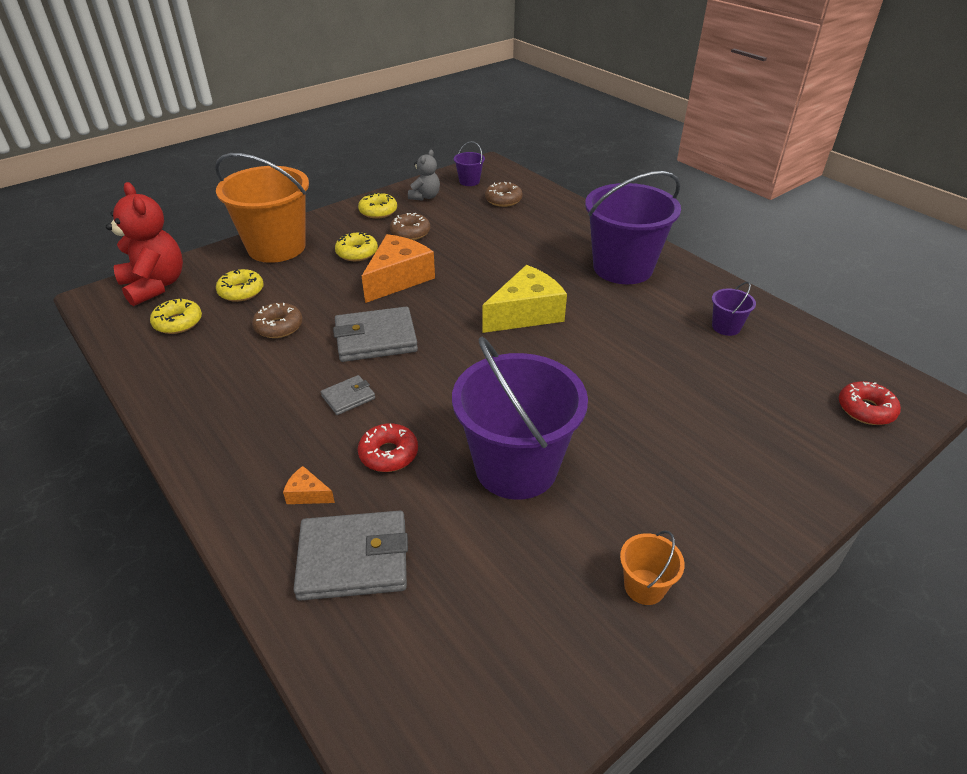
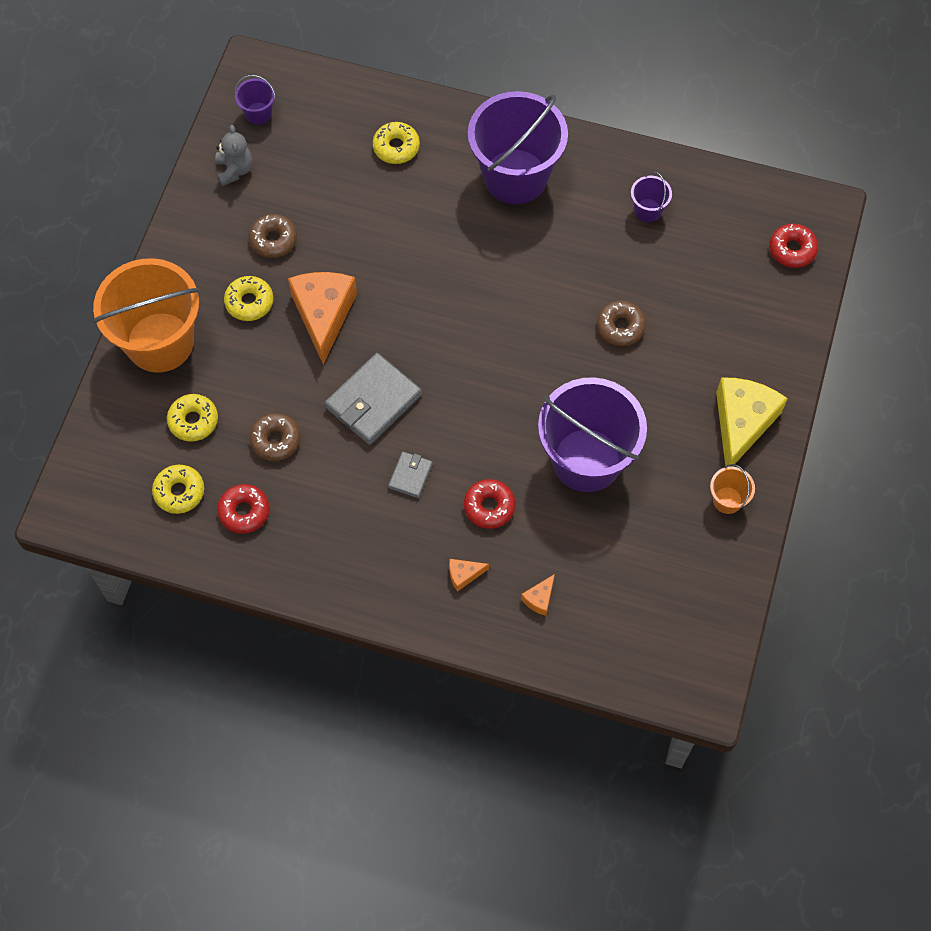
camera: 35 degrees left, 25 degrees up
red teddy bear [106,182,183,306] -> none
grey wallet [293,511,408,601] -> orange cheese [521,574,555,616]
yellow donut [358,192,397,219] -> yellow donut moved to [373,122,420,164]
yellow cheese [482,265,567,333] -> yellow cheese moved to [716,377,788,467]
brown donut [485,182,523,207] -> brown donut moved to [597,301,646,346]
none -> red donut [217,484,270,534]

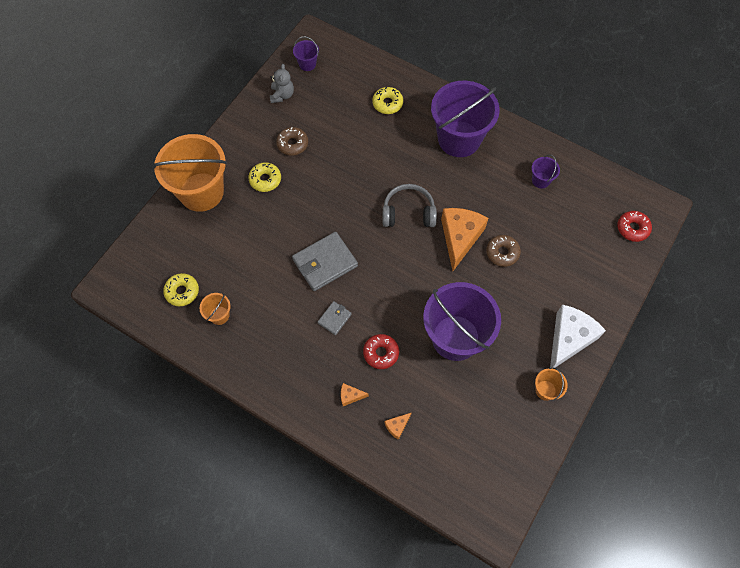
camera: 15 degrees right, 0 degrees up
yellow donut [167,394,218,442] -> none
red donut [217,484,270,534] -> orange bucket [199,293,231,325]
brown donut [249,413,301,461] -> none
orange cheese [288,272,357,365] -> orange cheese moved to [441,208,488,271]
yellow cheese [716,377,788,467] -> white cheese [550,304,606,368]
none -> grey headphones [383,184,437,227]

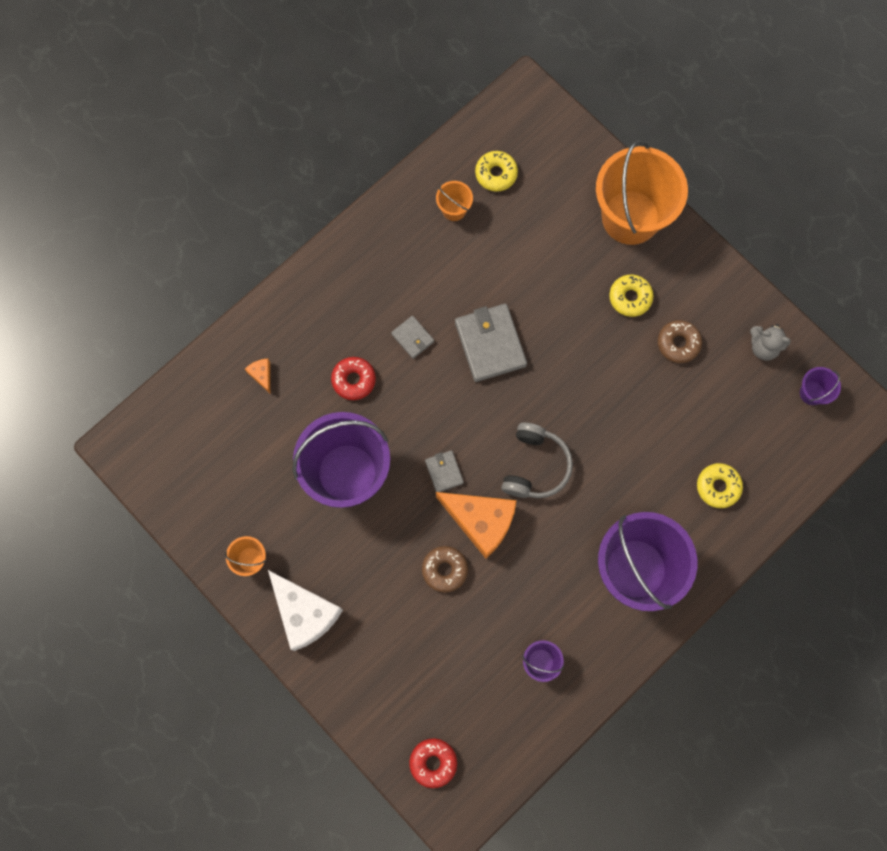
camera: 105 degrees right, 10 degrees up
orange cheese [341,383,369,406] -> none
none -> grey wallet [425,450,464,492]

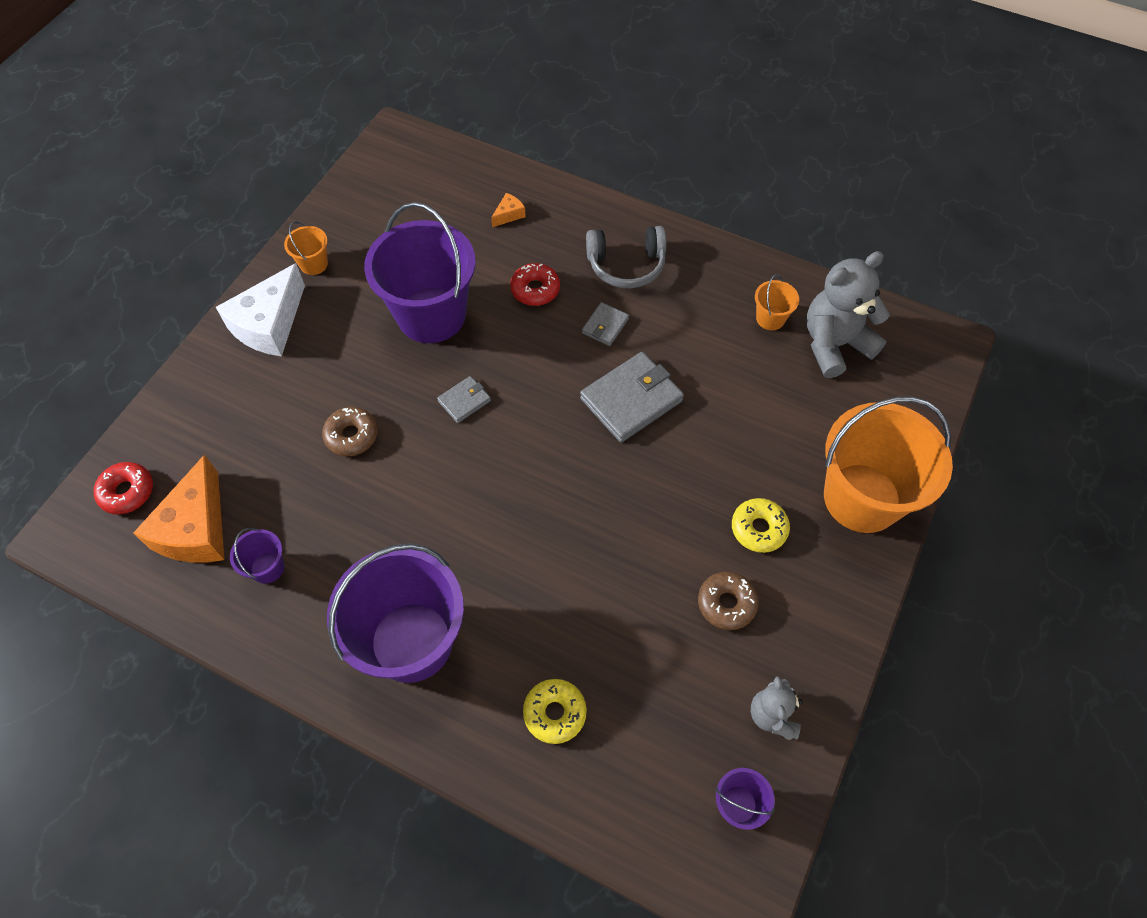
camera: 70 degrees right, 15 degrees down
orange cheese [436,492,517,559] -> orange cheese moved to [134,454,224,563]
yellow donut [475,151,518,192] -> grey teddy bear [806,251,890,378]
grey headphones [501,422,573,498] -> grey headphones moved to [586,226,666,288]

